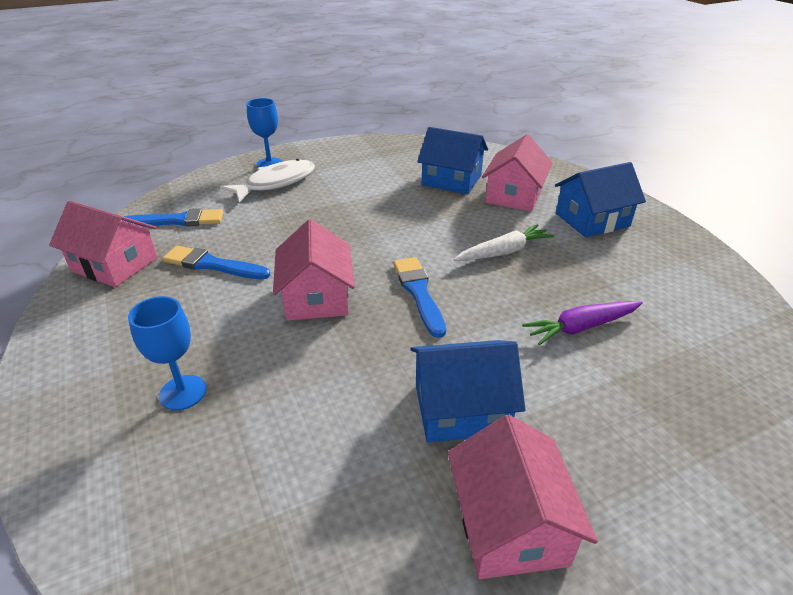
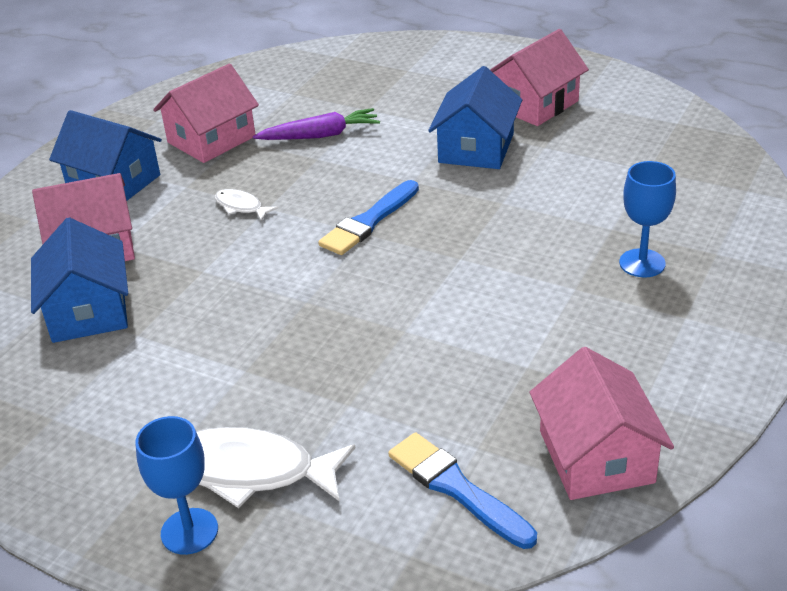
camera: 125 degrees left, 0 degrees up
blue brush [162,246,271,280] -> none
pink house [273,219,355,321] -> pink house moved to [153,63,259,163]
blue house [410,340,525,443] -> blue house turned 60 degrees clockwise [428,66,522,169]
white carrot [453,224,554,261] -> white fish [215,189,278,221]
purple carrot [522,301,643,345] -> purple carrot turned 45 degrees counterclockwise [253,108,380,140]

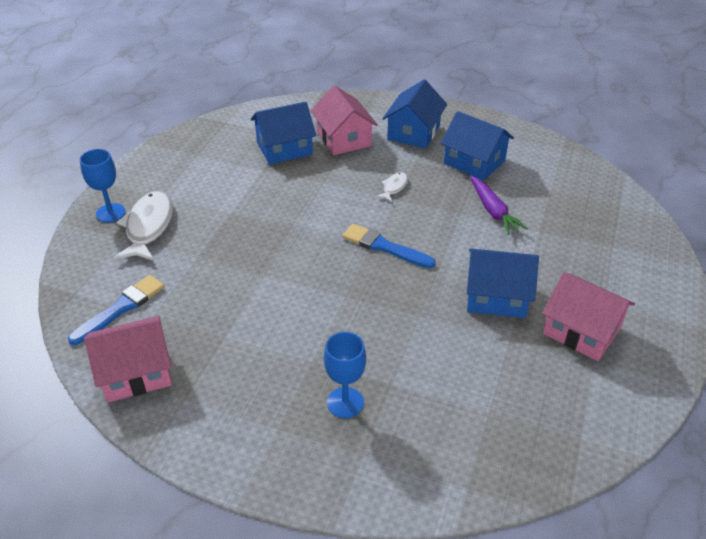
camera: 80 degrees right, 5 degrees up
pink house [153,63,259,163] -> blue house [441,111,514,181]

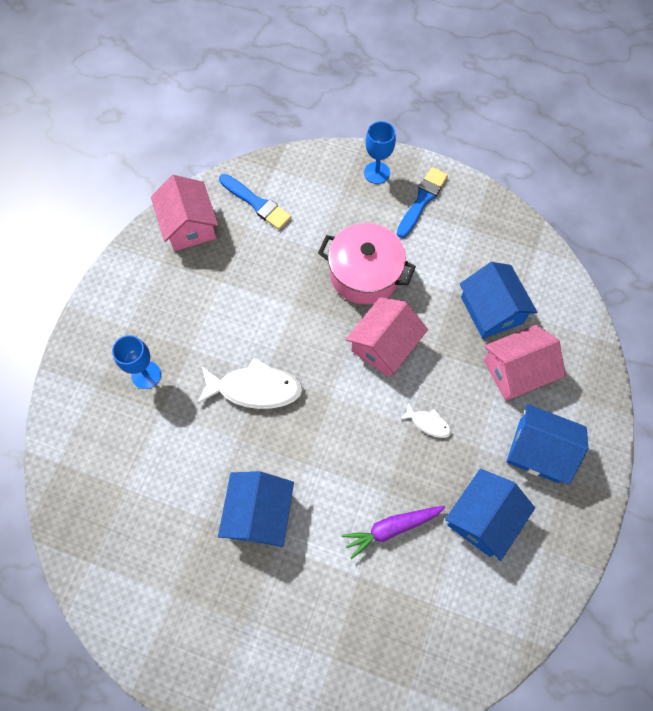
camera: 90 degrees right, 25 degrees up
white fish [114,191,173,261] -> white fish moved to [197,358,303,409]
blue brush [342,224,436,268] -> blue brush moved to [397,167,448,238]
pink house [542,272,635,361] -> pink house moved to [346,297,428,377]
none -> pink pot [318,223,416,305]

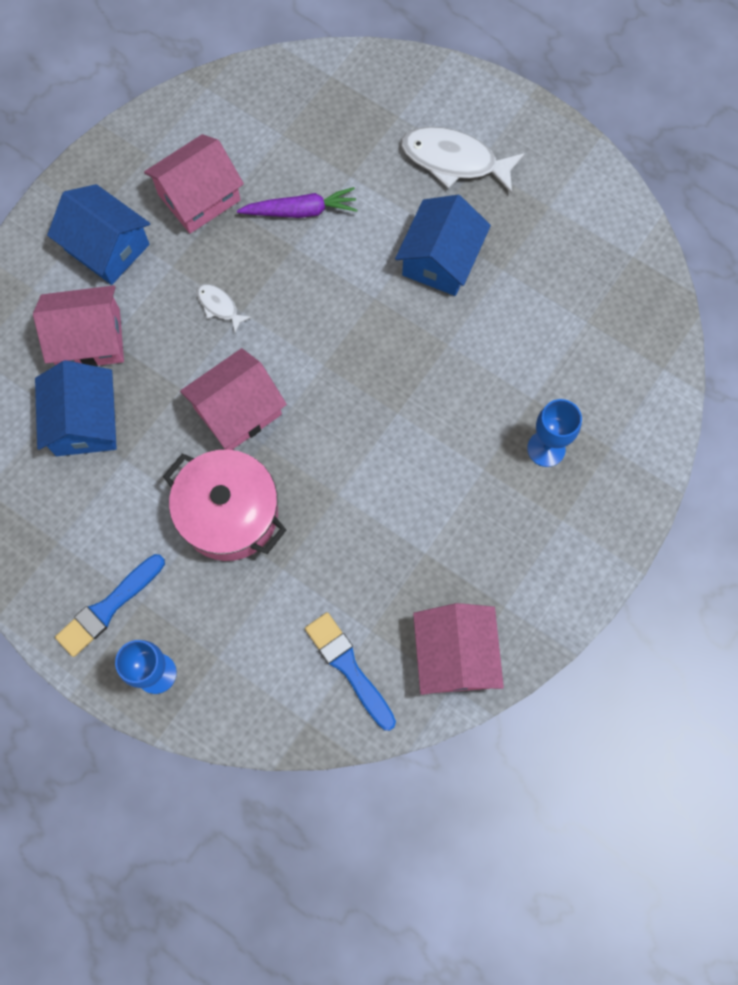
camera: 165 degrees left, 5 degrees up
white fish [197,358,303,409] -> white fish moved to [401,126,525,194]
blue house [445,469,535,561] -> pink house [144,134,244,234]

